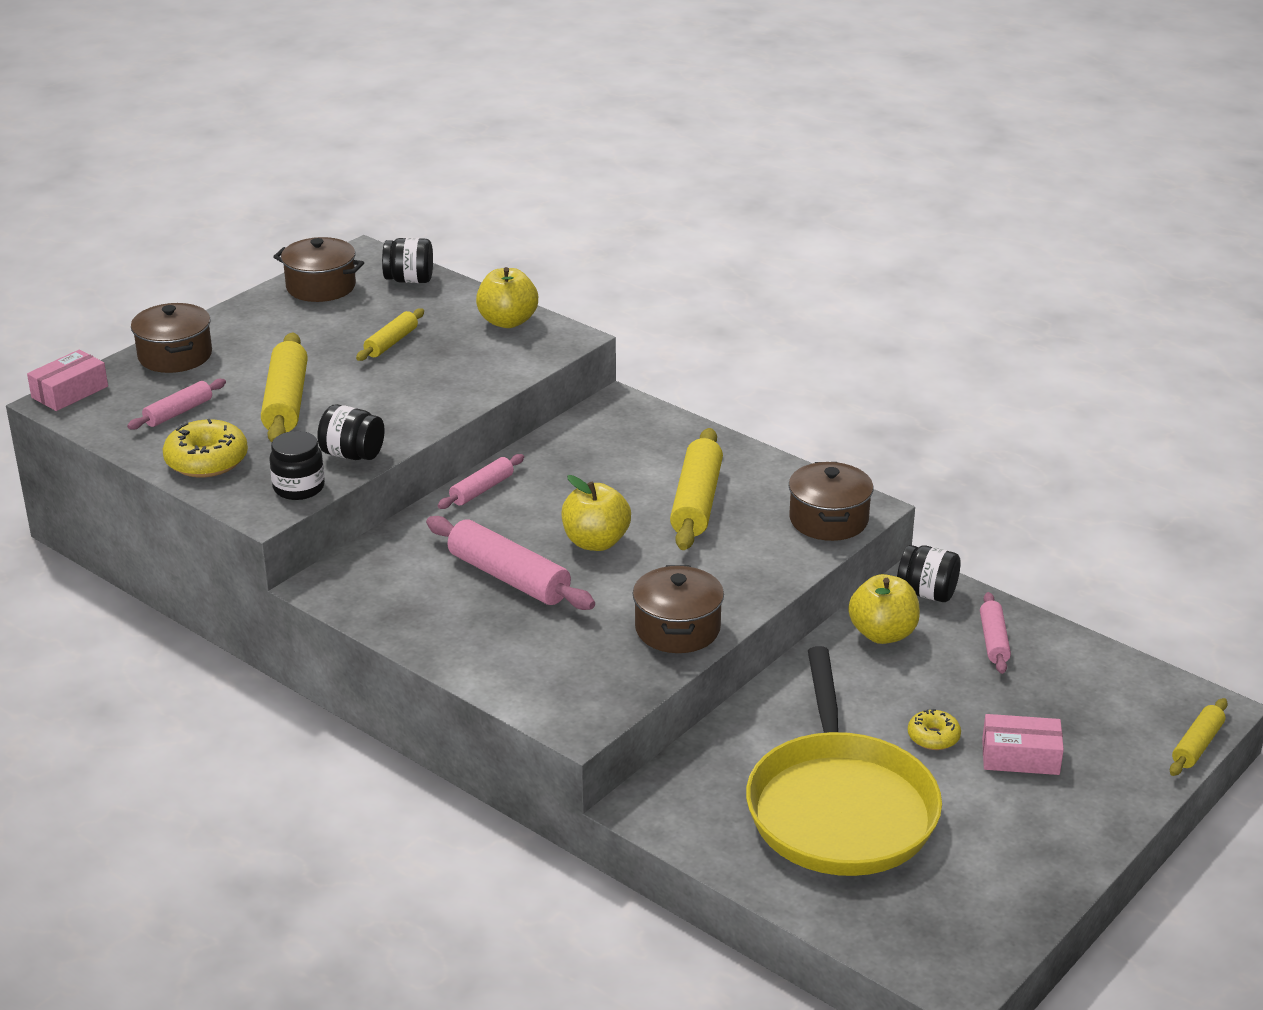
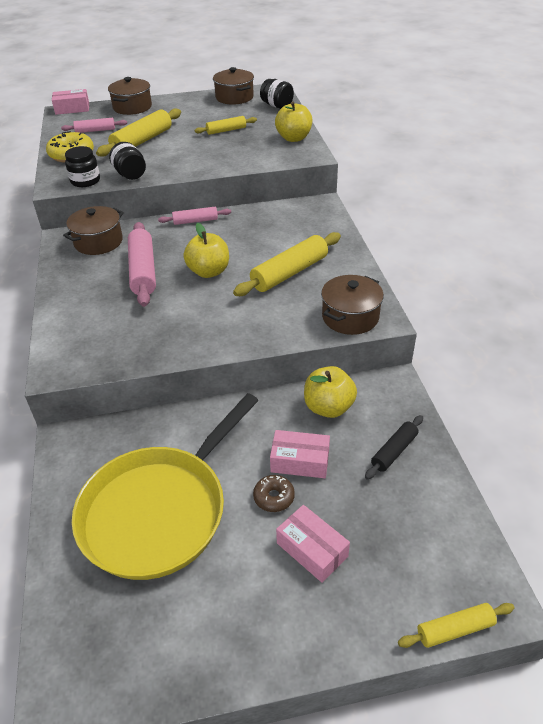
camera: 40 degrees right, 10 degrees up
brown pot [633,565,724,653] -> brown pot moved to [63,206,124,255]
black jar [897,545,961,602] -> none
yellow donut [908,709,961,750] -> brown donut [253,475,295,512]
pink rolling pin [980,592,1011,674] -> black rolling pin [365,415,423,480]
none -> pink box [270,430,330,478]

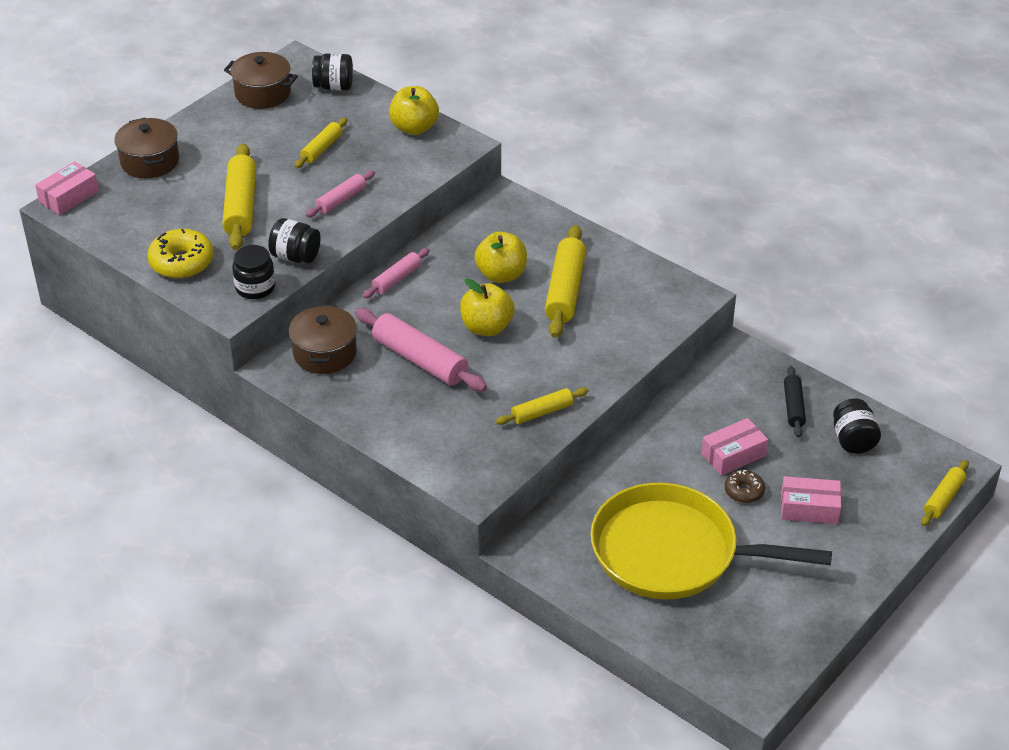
camera: 40 degrees left, 0 degrees up
pink rolling pin [61,118,127,133] -> pink rolling pin moved to [306,171,375,217]
yellow pan [72,393,259,580] -> yellow pan turned 105 degrees clockwise [590,483,832,599]
yellow apple [304,366,357,418] -> yellow apple moved to [474,232,527,283]
brown pot [321,275,384,335] -> none
none -> yellow rolling pin [496,388,588,425]
none -> black jar [833,398,881,454]

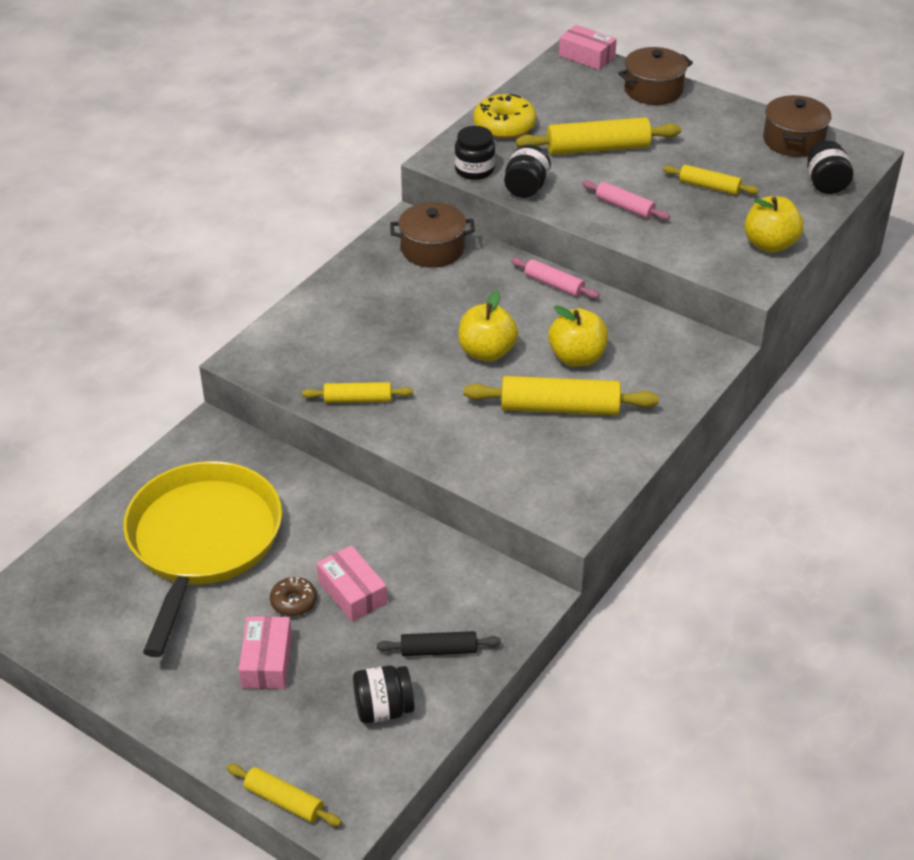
camera: 85 degrees right, 0 degrees up
pink rolling pin [355,308,487,392] -> none
yellow rolling pin [496,388,588,425] -> yellow rolling pin turned 60 degrees counterclockwise [302,382,413,403]

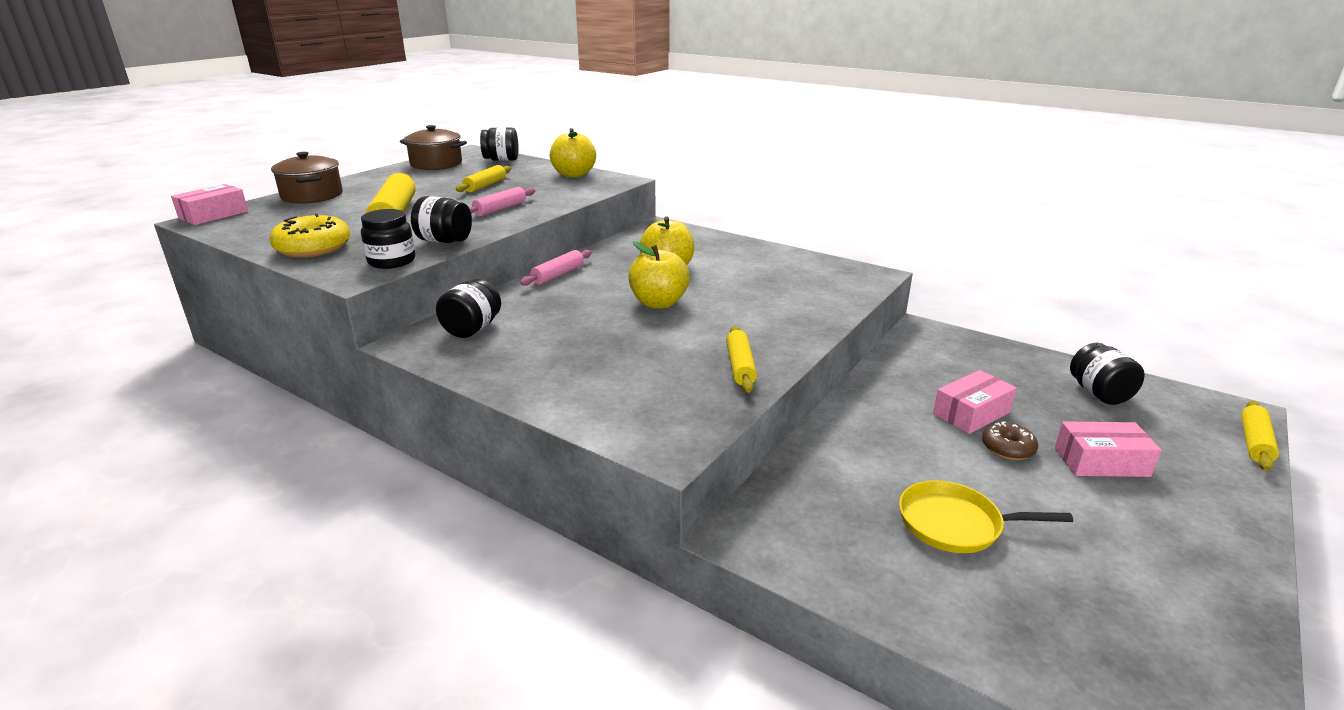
camera: 90 degrees left, 15 degrees down
yellow pan [123,461,282,657] -> yellow pan [899,480,1073,553], size x0.48
black rolling pin [377,631,501,656] -> none
brown pot [390,202,475,268] -> black jar [436,279,501,338]
yellow rolling pin [464,376,659,415] -> none

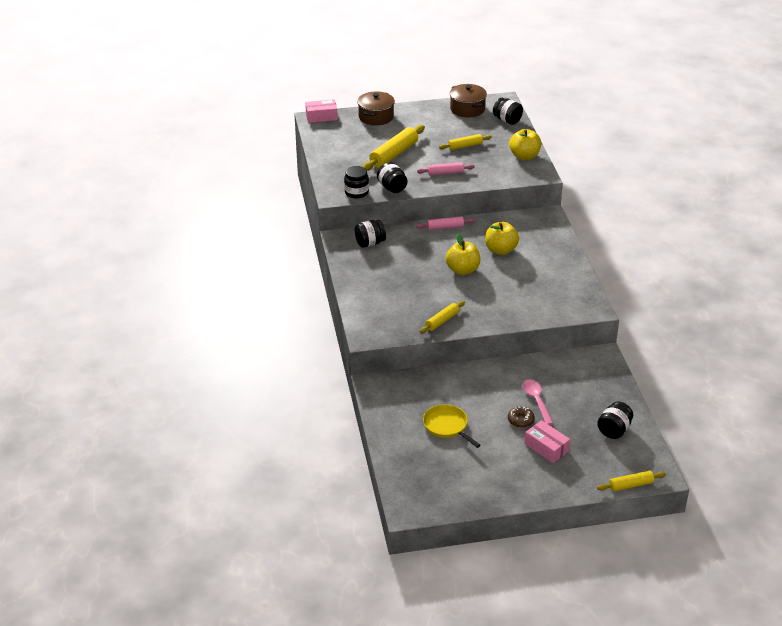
camera: 45 degrees right, 10 degrees up
yellow donut [269,214,350,258] -> none
pink box [933,370,1017,434] -> pink spoon [523,380,553,425]

